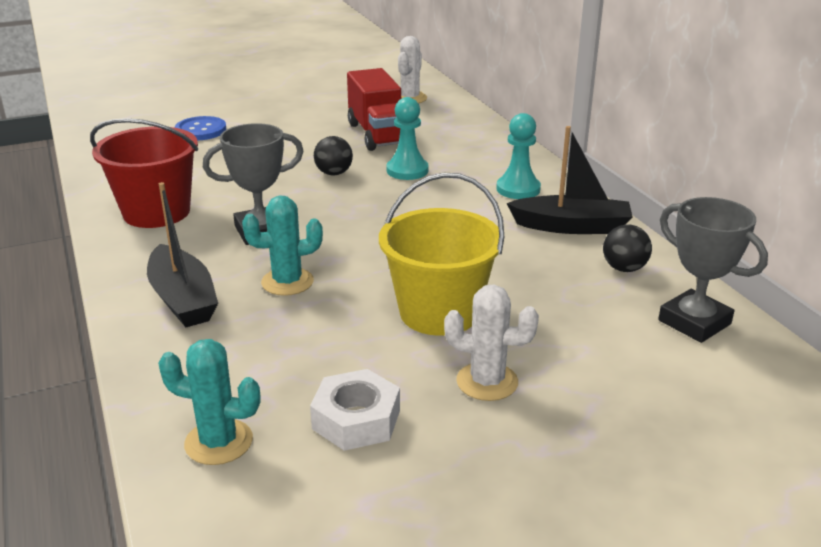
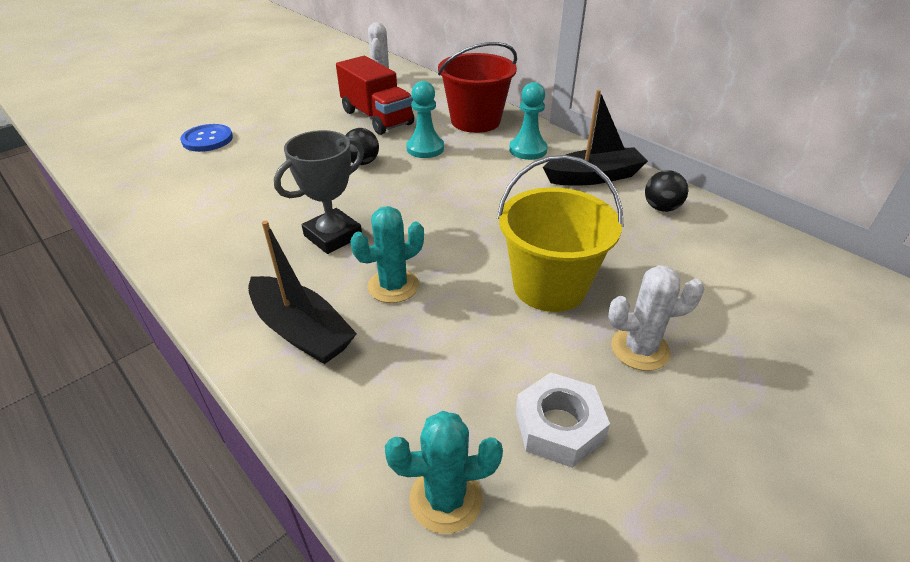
camera: 20 degrees left, 10 degrees up
red bucket [90,118,198,228] -> red bucket moved to [438,42,517,133]
grey trophy [658,197,768,343] -> none

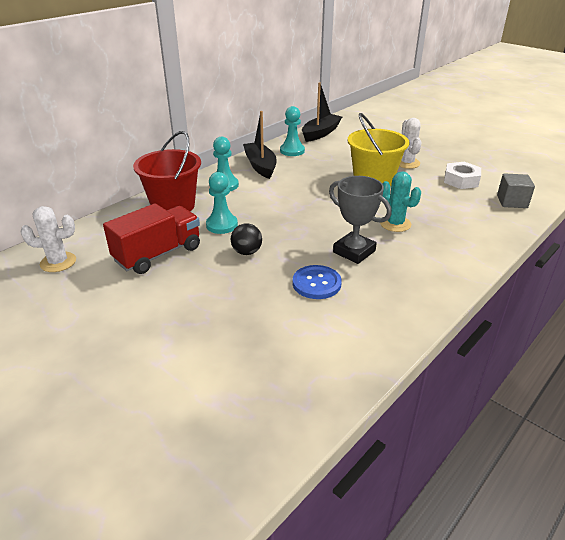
camera: 95 degrees left, 5 degrees down
blue button [180,124,233,152] -> blue button moved to [293,265,342,299]
black boat [248,220,357,364] -> black boat moved to [302,82,342,142]
turquoise cactus [385,411,503,534] -> grey cube [497,173,535,208]
black ball [645,170,688,212] -> turquoise pawn [280,106,305,156]

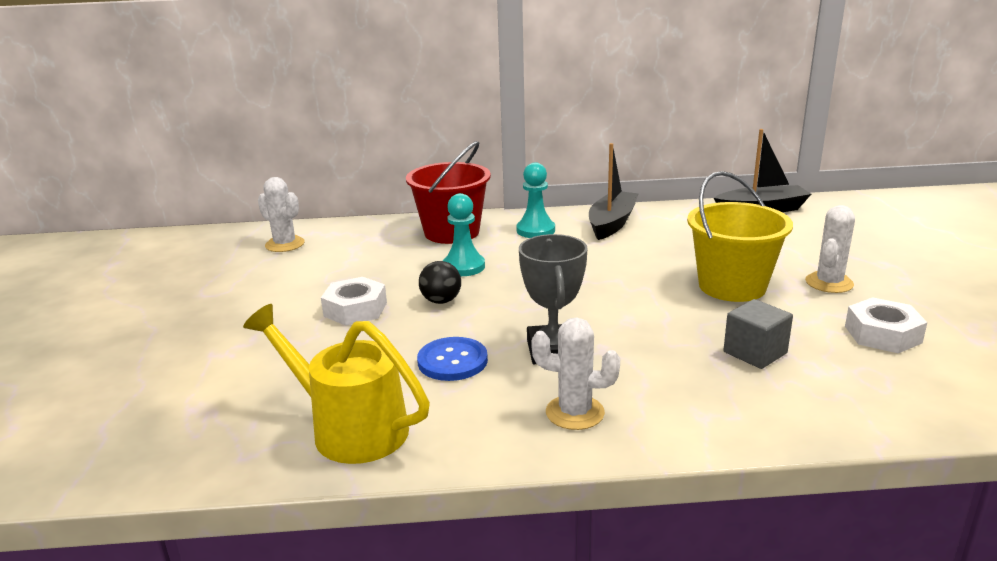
camera: 45 degrees right, 10 degrees down
red truck [103,203,200,274] -> none
turquoise pawn [280,106,305,156] -> none
turquoise cactus [380,171,421,232] -> none
grey cube [497,173,535,208] -> grey cube moved to [724,299,793,369]
none -> yellow watering can [243,304,430,464]
none -> white nut [321,277,387,326]
none -> white cactus [531,318,620,430]

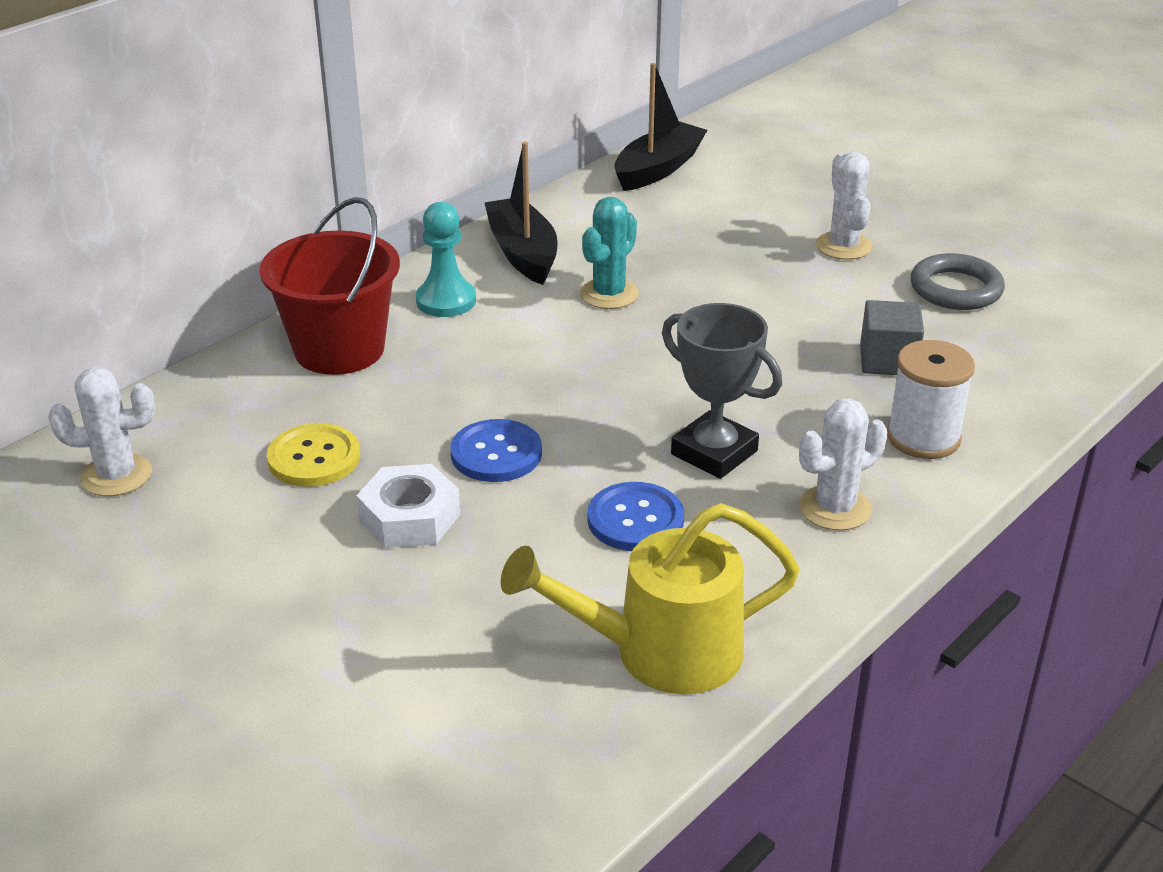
camera: 45 degrees left, 10 degrees up
black ball [419,261,461,304] -> blue button [451,419,542,482]
turquoise pawn [443,193,485,276] -> none
yellow bucket [687,171,793,302] -> none
white nut [845,297,928,353] -> grey ring [911,253,1005,310]
none -> yellow button [267,423,360,487]
none -> turquoise cactus [580,197,639,309]
none -> white spool [887,340,975,459]

